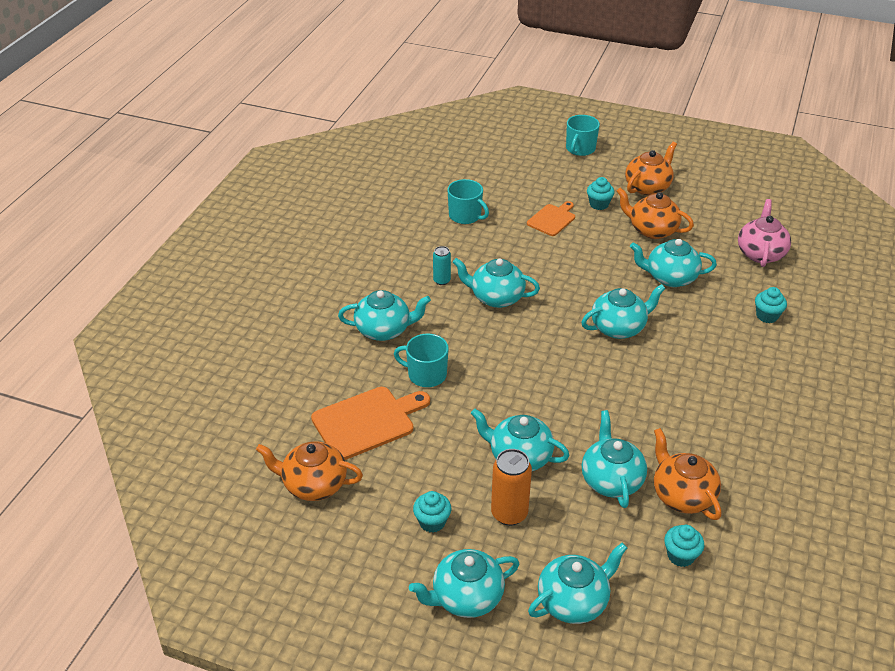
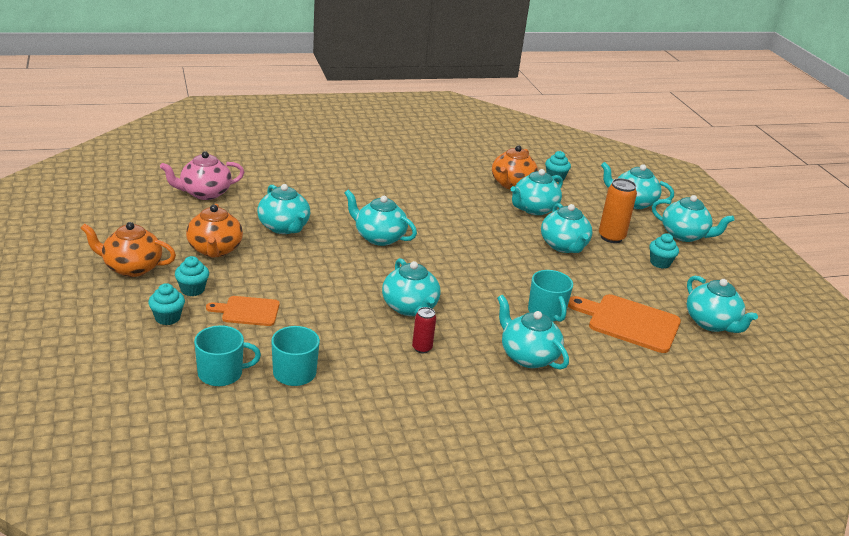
camera: 130 degrees left, 10 degrees down
orange teapot [256,441,363,501] -> turquoise teapot [687,276,758,333]
turquoise can [433,246,451,285] -> red can [412,307,436,353]
turquoise mug [566,115,600,156] -> turquoise mug moved to [194,325,261,386]
turquoise cupcake [755,287,787,323] -> turquoise cupcake moved to [148,283,185,325]

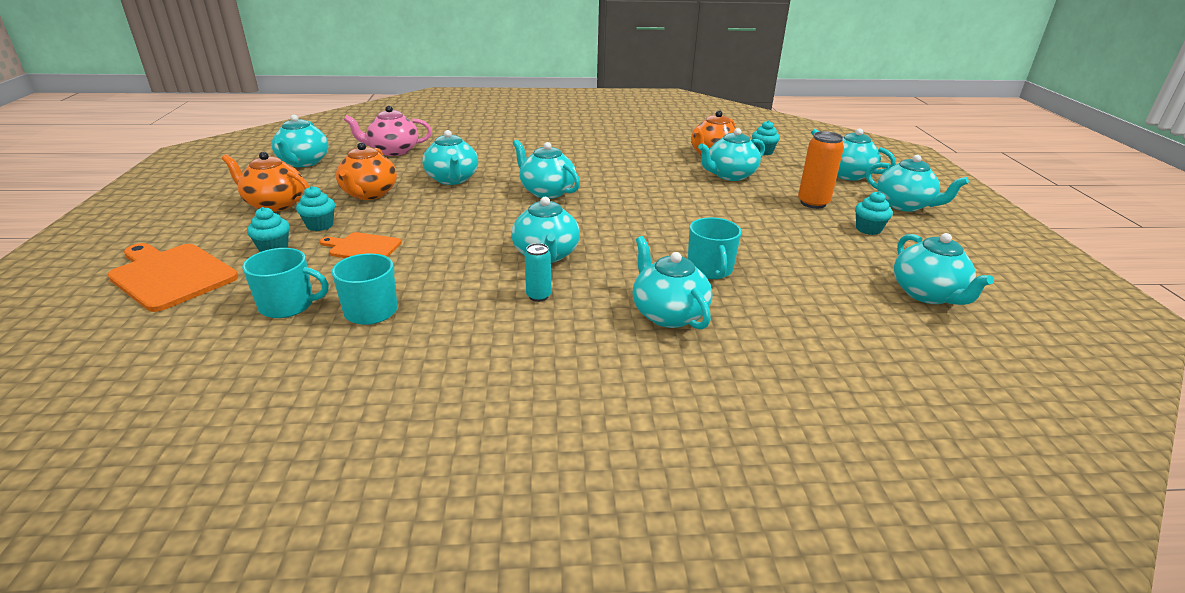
camera: 15 degrees right, 0 degrees up
red can [412,307,436,353] -> turquoise can [525,243,551,302]
turquoise teapot [541,203,592,253] -> turquoise teapot moved to [271,115,328,167]
orange cutting board [568,294,681,353] -> orange cutting board moved to [107,243,238,312]

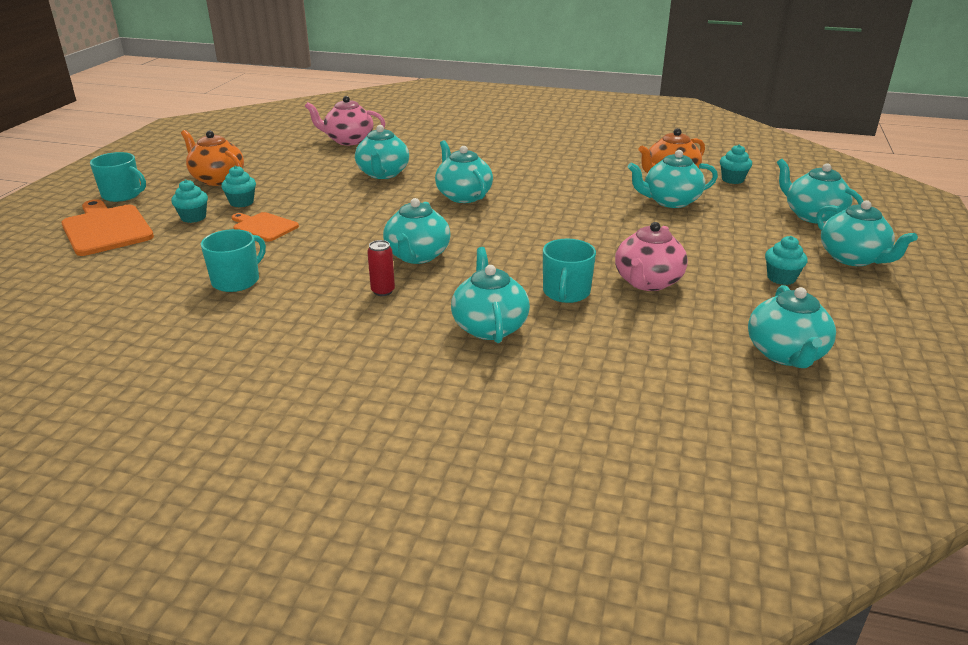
camera: 20 degrees right, 0 degrees up
turquoise mug [242,248,329,318] -> turquoise mug moved to [90,152,146,202]
turquoise teapot [271,115,328,167] -> none
orange teapot [336,142,397,200] -> none
turquoise can [525,243,551,302] -> red can [367,240,395,296]
orange can [798,131,844,209] -> none
none -> pink teapot [615,222,688,291]

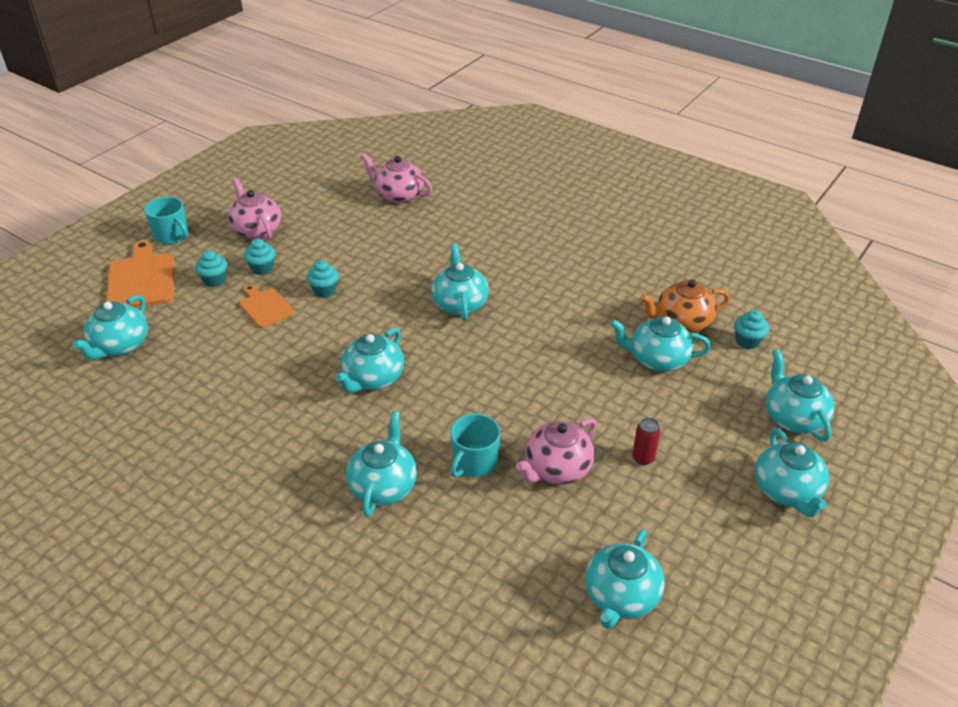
camera: 20 degrees right, 10 degrees up
orange teapot [181,130,244,186] -> pink teapot [228,178,281,240]
turquoise mug [201,229,266,292] -> none
turquoise teapot [355,125,409,179] -> turquoise teapot moved to [73,295,148,360]
red can [367,240,395,296] -> red can moved to [632,418,660,465]
turquoise cupcake [765,236,808,285] -> turquoise cupcake moved to [306,260,339,298]

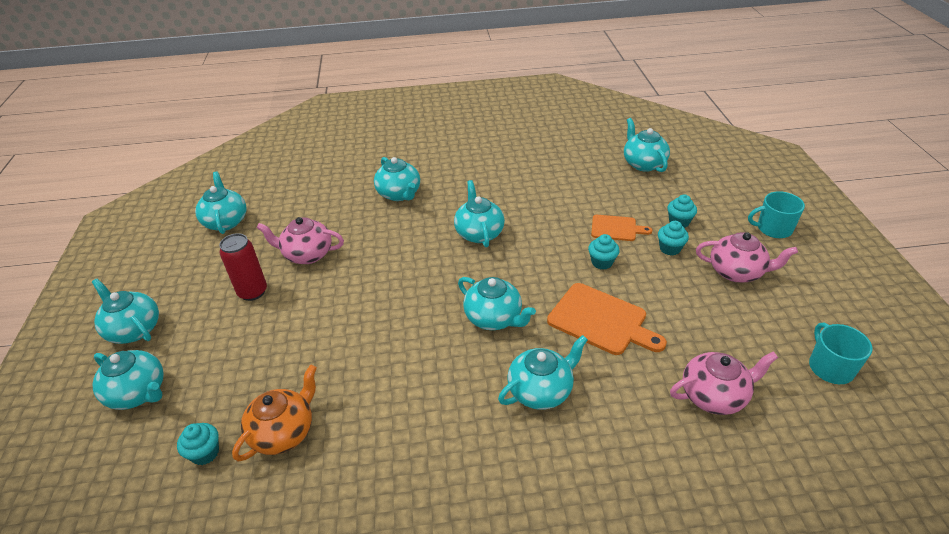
camera: 140 degrees right, 0 degrees up
orange cutting board [106,240,174,307] -> orange cutting board moved to [547,283,667,355]
turquoise mug [450,414,500,478] -> turquoise mug moved to [809,323,872,384]
pink teapot [516,418,597,484] -> pink teapot turned 90 degrees counterclockwise [256,217,344,264]
turquoise teapot [610,316,711,372] -> turquoise teapot moved to [498,335,588,410]
red can [632,418,660,465] -> red can [219,233,267,301], size x1.68

